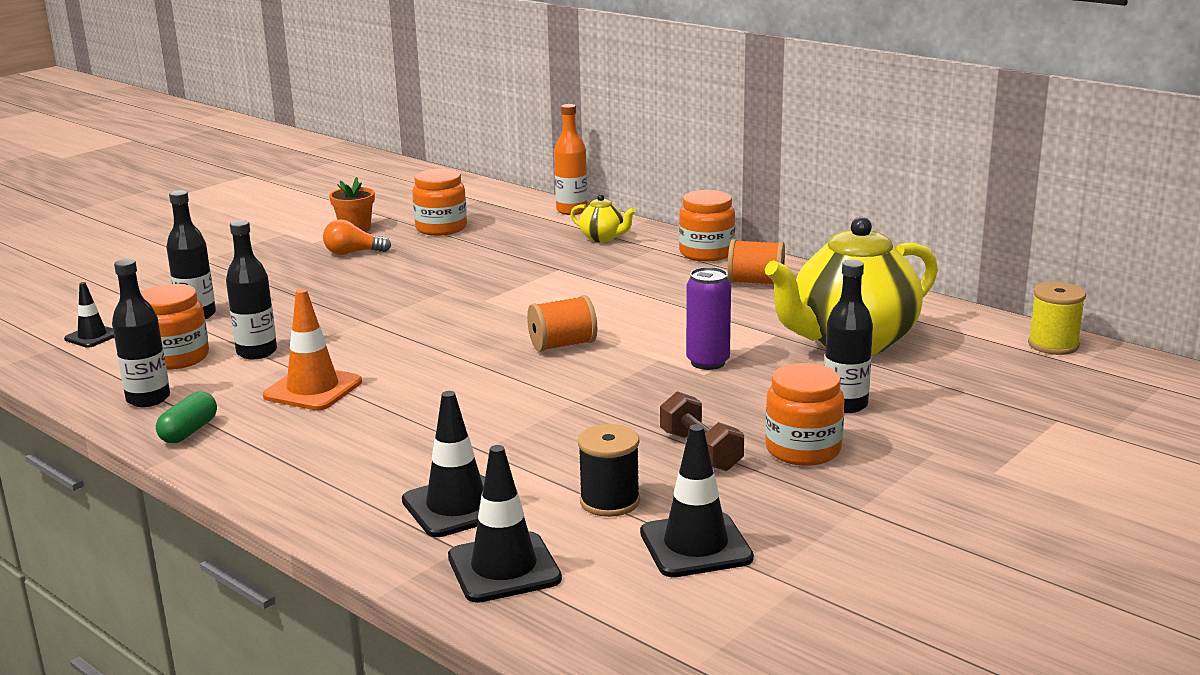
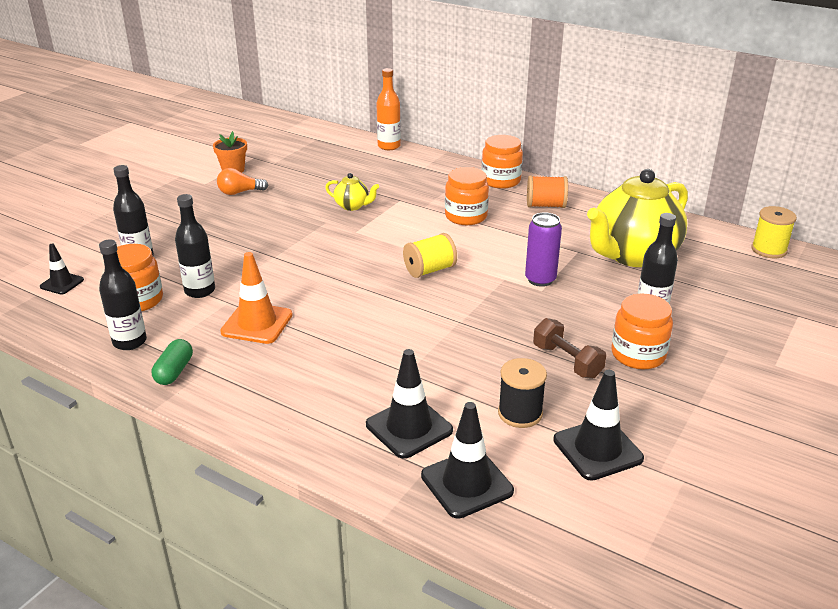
camera: 10 degrees left, 10 degrees up
orange jar [412,169,467,236] -> orange jar moved to [445,167,489,225]
orange spool [527,295,597,352] -> yellow spool [403,233,457,278]
yellow teapot [570,194,636,242] -> yellow teapot moved to [325,173,379,211]

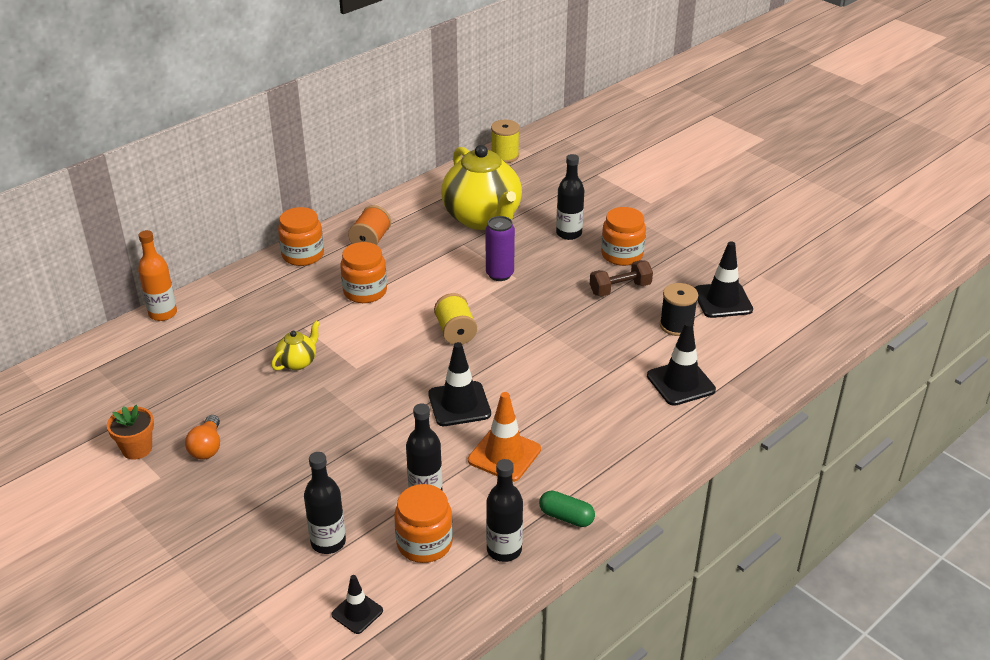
camera: 75 degrees left, 5 degrees up
black traffic cone [421,402,514,519] -> black traffic cone moved to [428,342,491,426]

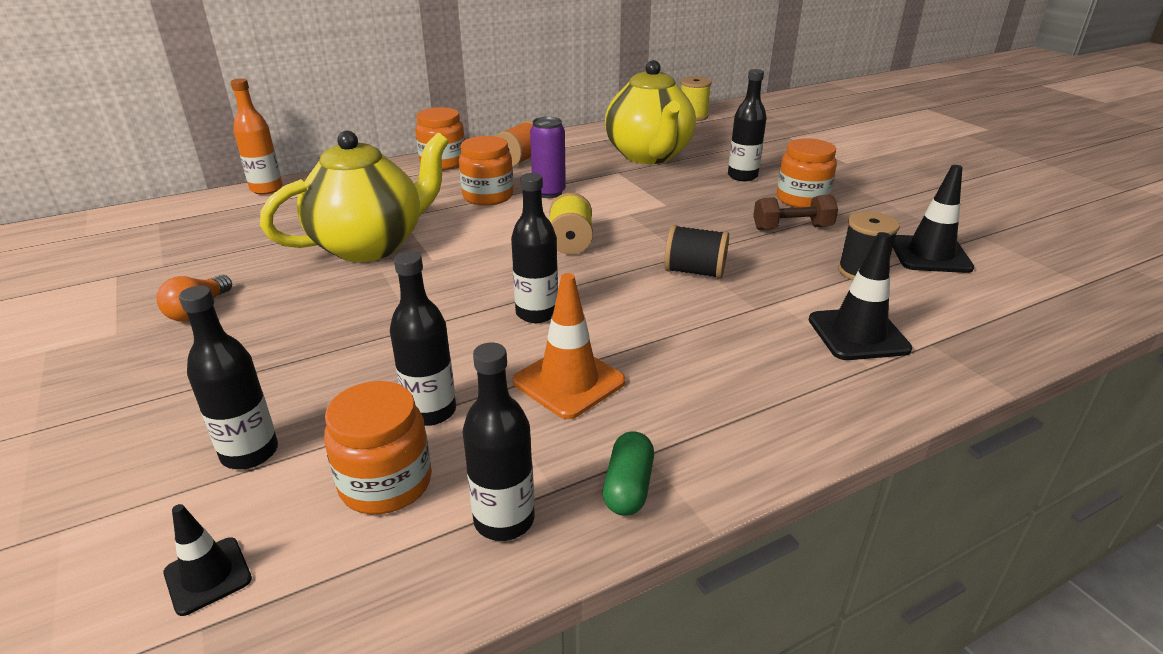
camera: 15 degrees right, 5 degrees down
orange flower pot [107,405,154,460] -> none
yellow teapot [271,321,320,371] -> yellow teapot [260,131,449,262], size x2.34
black traffic cone [428,342,491,426] -> black bottle [511,173,558,323]
purple can [486,216,515,281] -> purple can moved to [530,117,566,198]
green capsule [539,491,595,527] -> green capsule turned 60 degrees clockwise [603,431,654,516]
none -> black spool [664,225,729,279]

